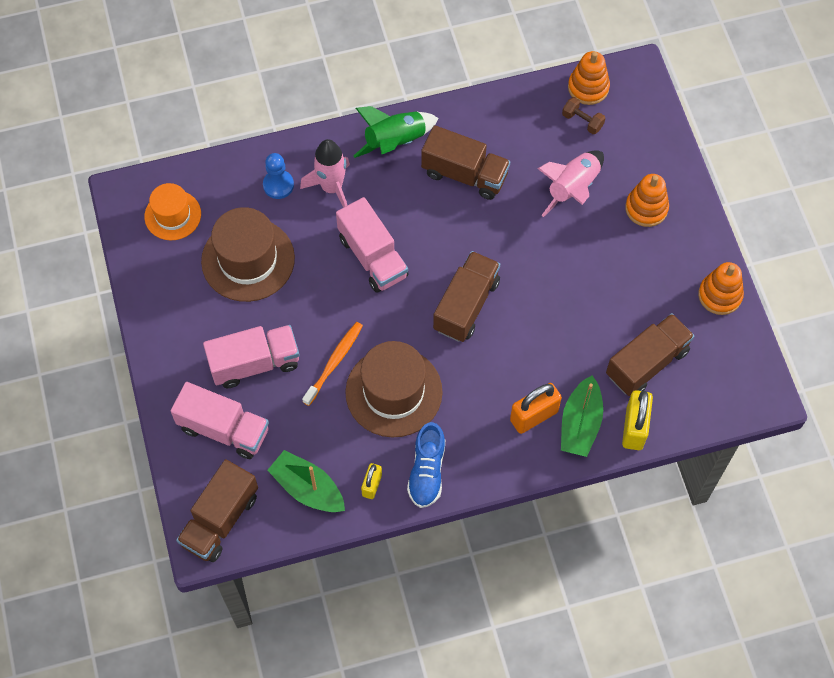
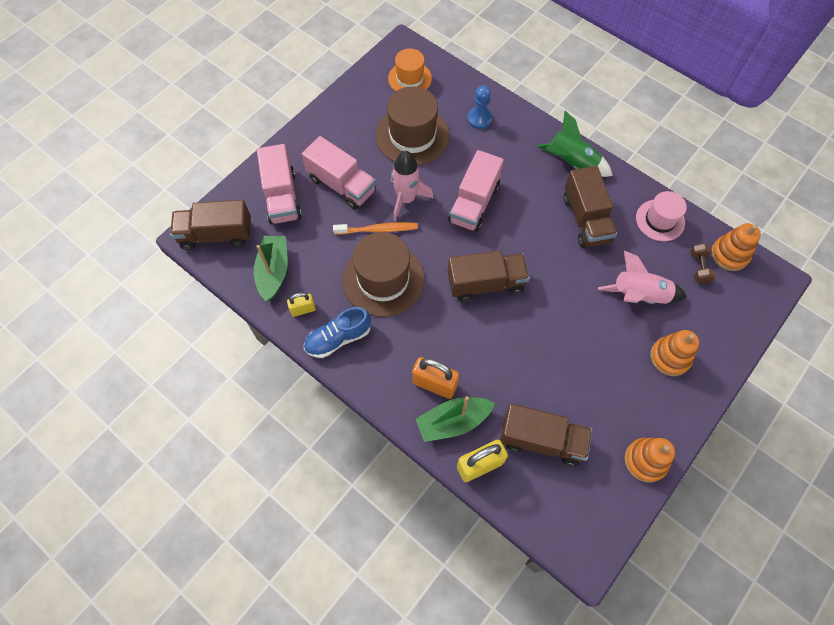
camera: 55 degrees right, 0 degrees up
pink rocket [300,139,350,208] -> pink rocket moved to [391,151,434,221]
none -> pink hat [636,191,687,241]

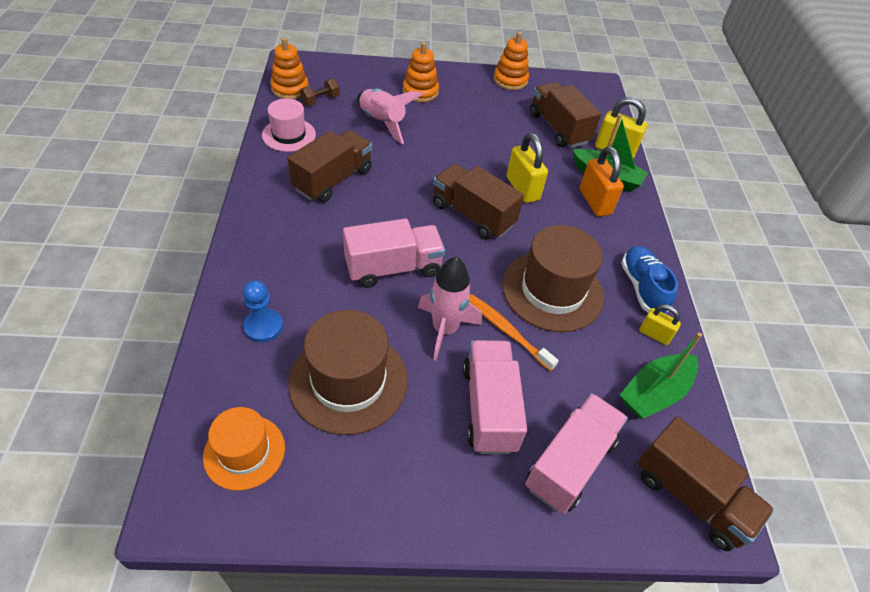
camera: 135 degrees left, 15 degrees down
blue shoe [304,307,371,358] -> blue shoe turned 120 degrees counterclockwise [621,246,678,314]
green rocket [537,111,613,177] -> none
none -> yellow padlock [507,133,548,203]

